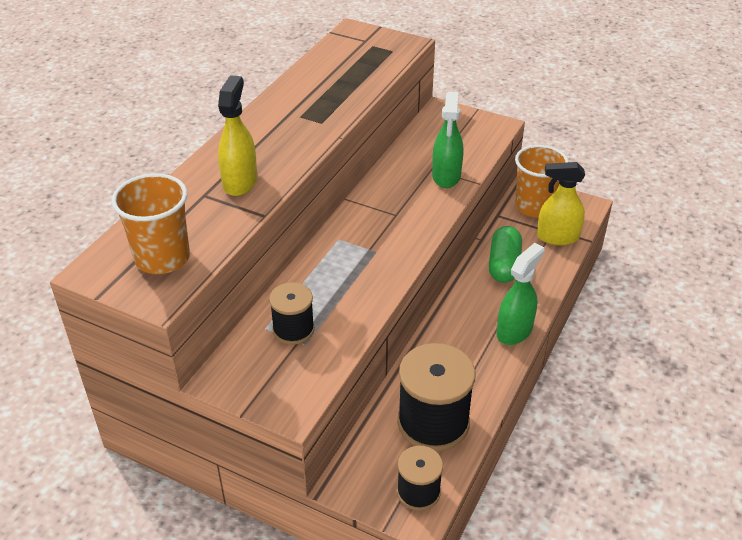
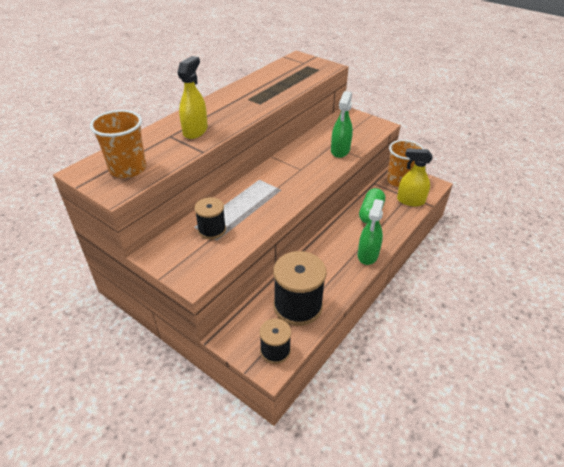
camera: 10 degrees right, 0 degrees up
green spray bottle [497,243,545,345] -> green spray bottle turned 150 degrees clockwise [358,199,384,265]

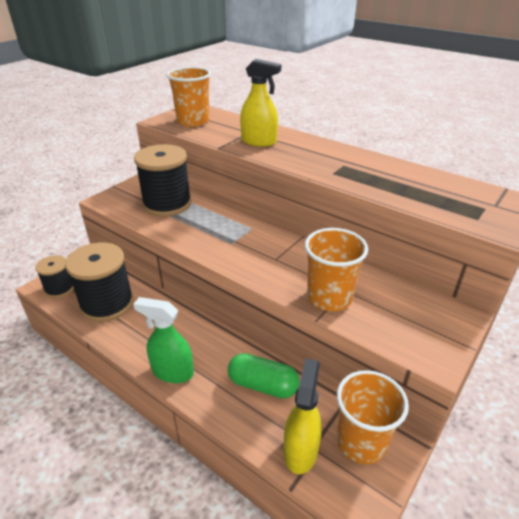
camera: 90 degrees right, 5 degrees down
black spool [194,197,226,239] -> black spool [134,144,192,217], size x1.76
green spray bottle [331,91,353,158] -> orange cup [305,228,368,311]

